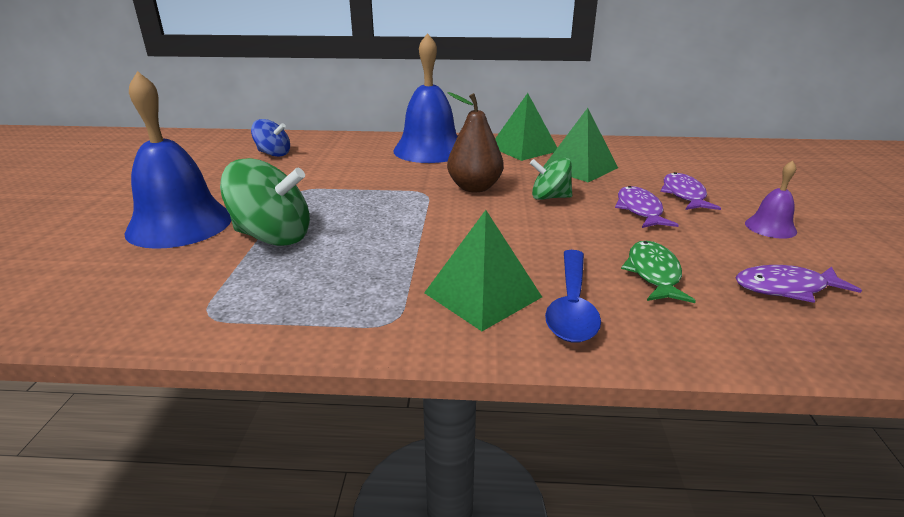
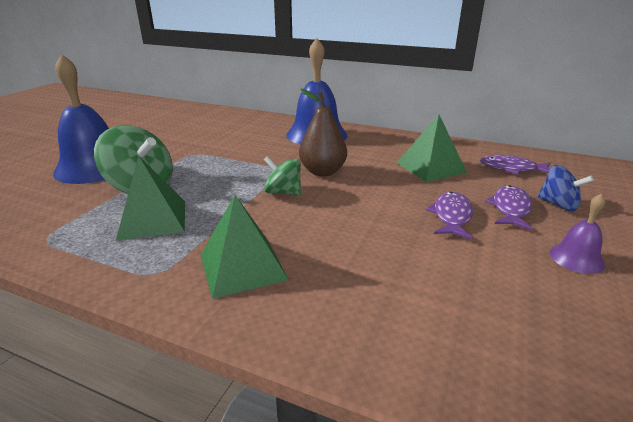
camera: 20 degrees right, 0 degrees up
blue spinning top [251,119,290,157] -> blue spinning top moved to [537,165,594,211]
green pyramid [495,93,557,161] -> green pyramid moved to [116,156,185,241]
green spinning top [530,158,572,200] -> green spinning top moved to [264,156,301,195]
blue spoon [545,250,601,343] -> none
green fish [621,241,696,303] -> none
purple fish [735,265,862,303] -> purple fish moved to [480,155,550,174]

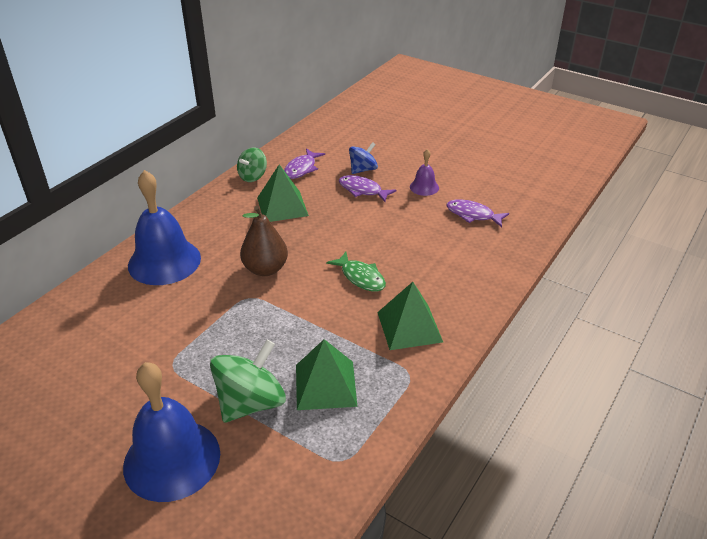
camera: 80 degrees left, 10 degrees up
green spinning top [264,156,301,195] -> green spinning top moved to [237,148,267,182]
purple fish [426,192,473,240] -> purple fish moved to [446,199,509,227]
none -> green fish [326,252,386,292]

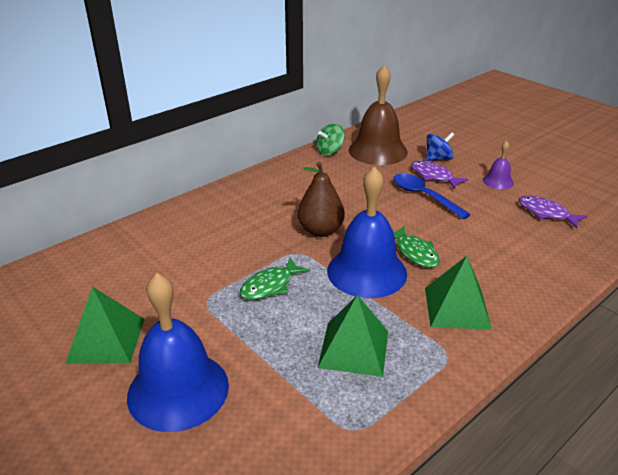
camera: 15 degrees right, 5 degrees down
blue bell [128,170,201,285] -> blue bell moved to [327,166,407,298]
green spinning top [210,340,286,423] -> none
green pyramid [257,164,309,222] -> green pyramid moved to [66,287,145,364]
purple fish [284,148,325,179] -> brown bell [349,65,408,165]
none -> green fish [240,258,310,300]
none -> blue spoon [393,173,471,219]

